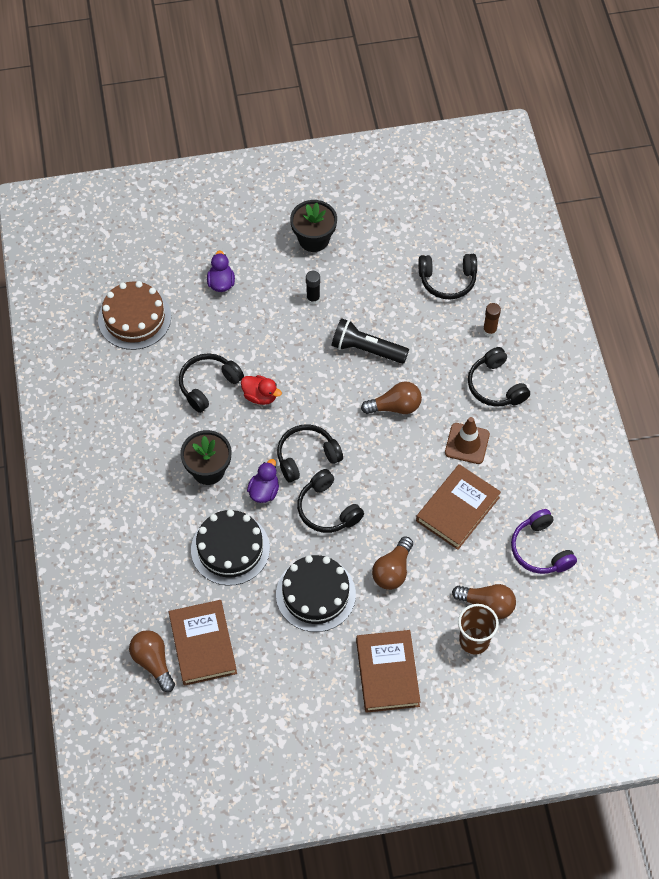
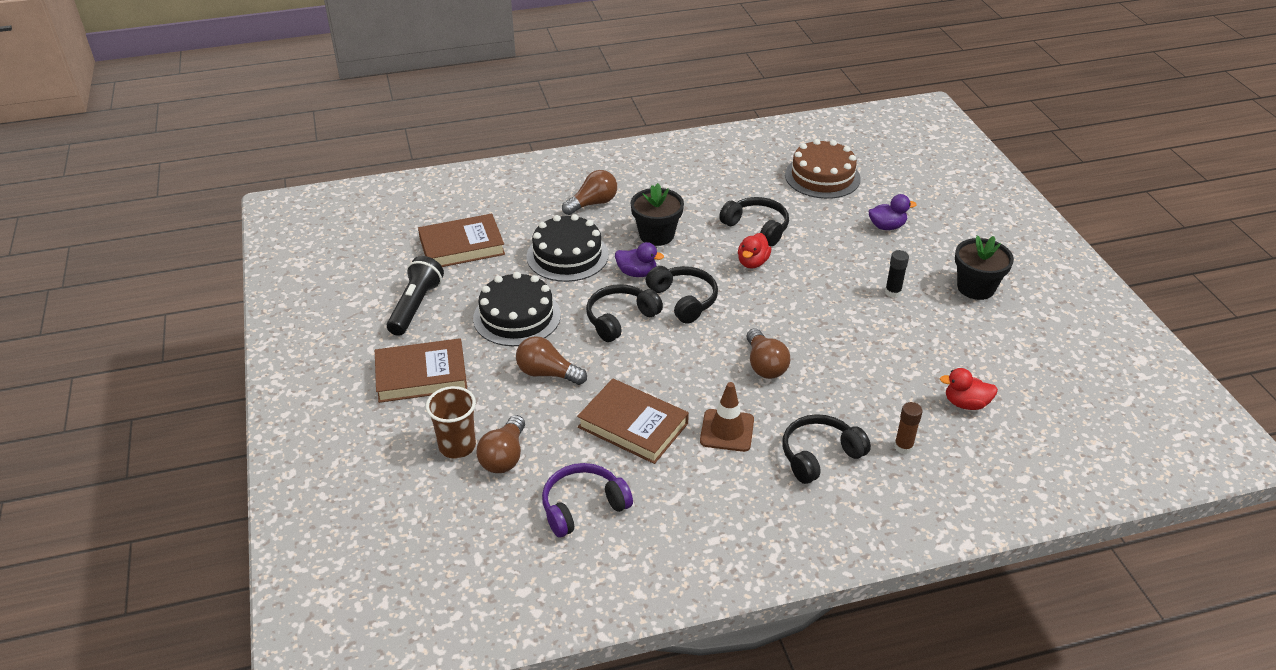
camera: 85 degrees right, 20 degrees down
brown light bulb [129,630,175,692] -> brown light bulb moved to [562,170,617,215]
black flashlight [332,318,409,364] -> black flashlight moved to [387,256,444,336]
black headphones [418,254,477,299] -> red duck [940,368,998,410]

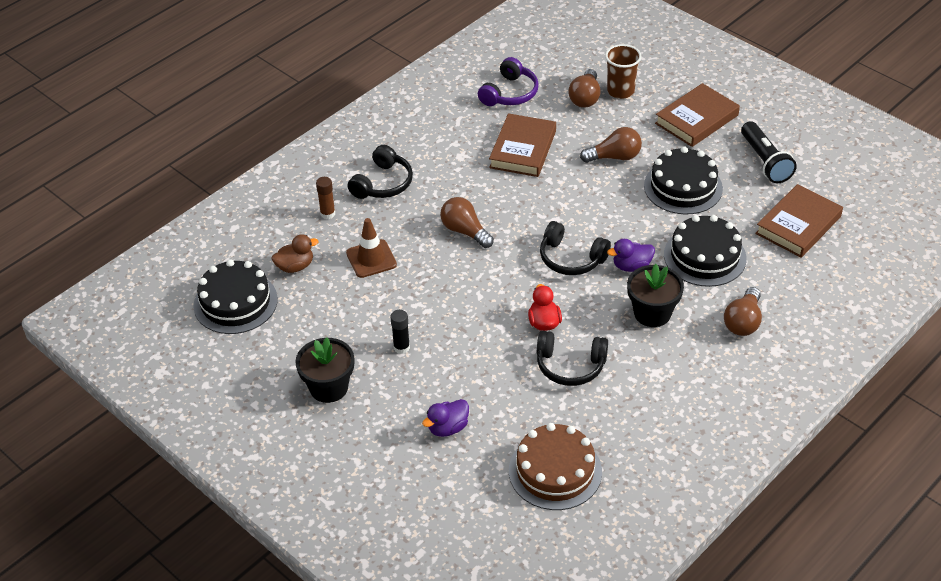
camera: 150 degrees right, 5 degrees up
brown light bulb [476,415,525,473] -> brown light bulb turned 150 degrees counterclockwise [568,69,601,108]
brown book [577,379,689,464] -> brown book turned 75 degrees counterclockwise [489,113,556,177]
black headphones [586,284,663,342] -> none
brown traffic cone [700,382,754,452] -> brown traffic cone moved to [346,218,397,278]
red duck [940,368,998,410] -> brown duck [272,234,319,273]
none -> black cake [193,259,278,334]

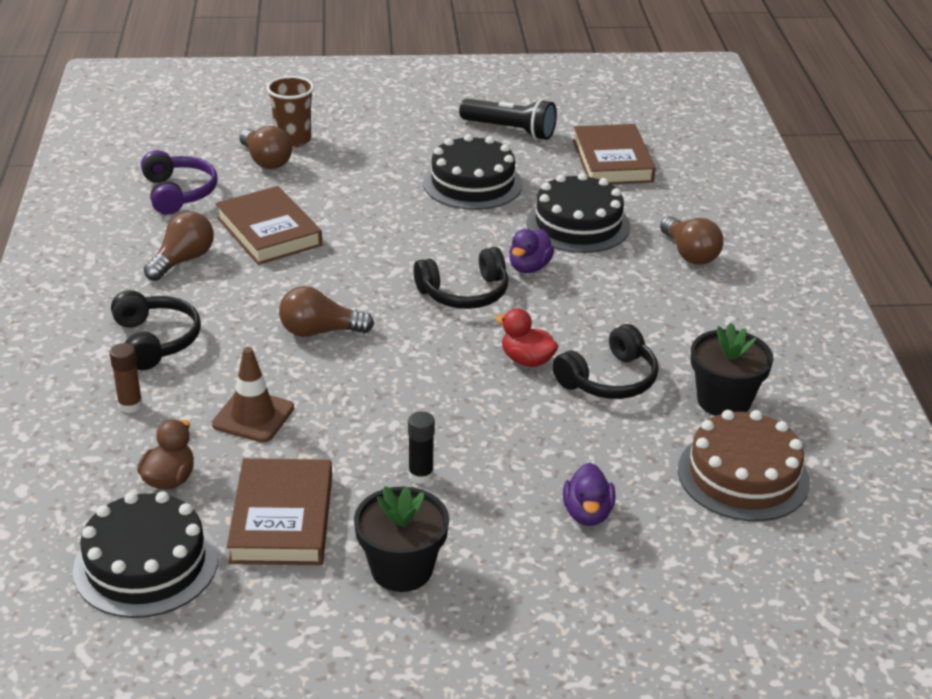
camera: 50 degrees left, 10 degrees down
brown light bulb [580,127,642,163] -> brown light bulb moved to [144,211,214,281]
black flower pot [627,264,684,327] -> black flower pot moved to [691,323,774,416]
brown book [655,83,740,147] -> brown book moved to [227,458,332,565]

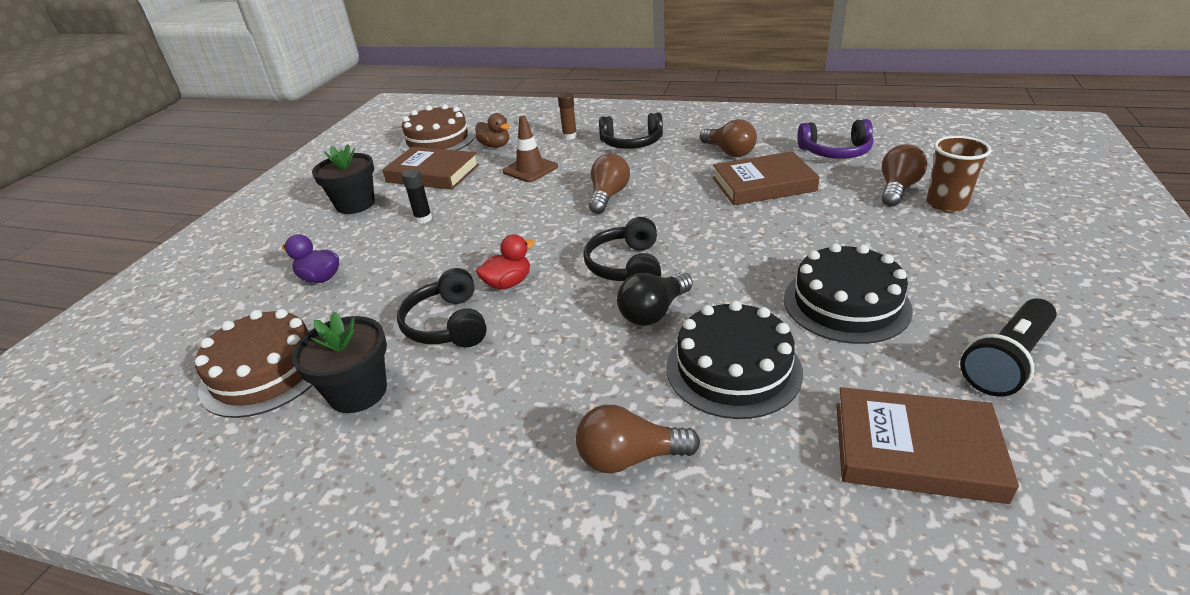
camera: 115 degrees right, 0 degrees up
black cake [73,491,218,618] -> brown cake [400,104,475,152]
brown light bulb [239,126,292,169] -> brown light bulb turned 135 degrees clockwise [882,144,928,207]
purple duck [509,229,554,273] -> black light bulb [617,272,693,326]

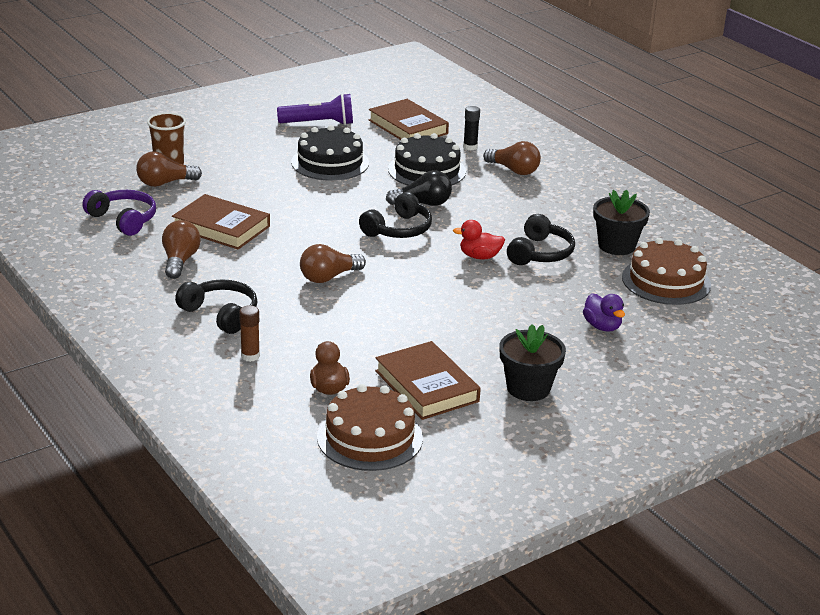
camera: 145 degrees left, 5 degrees down
black glue stick [402,169,432,224] -> black glue stick moved to [463,106,480,150]
brown traffic cone [502,115,558,182] -> none
black flashlight [960,298,1056,397] -> purple flashlight [277,93,353,125]

